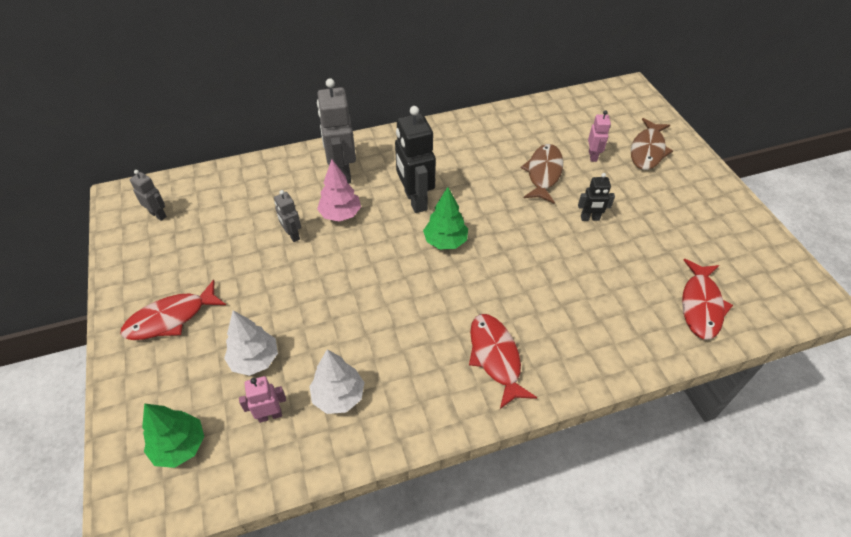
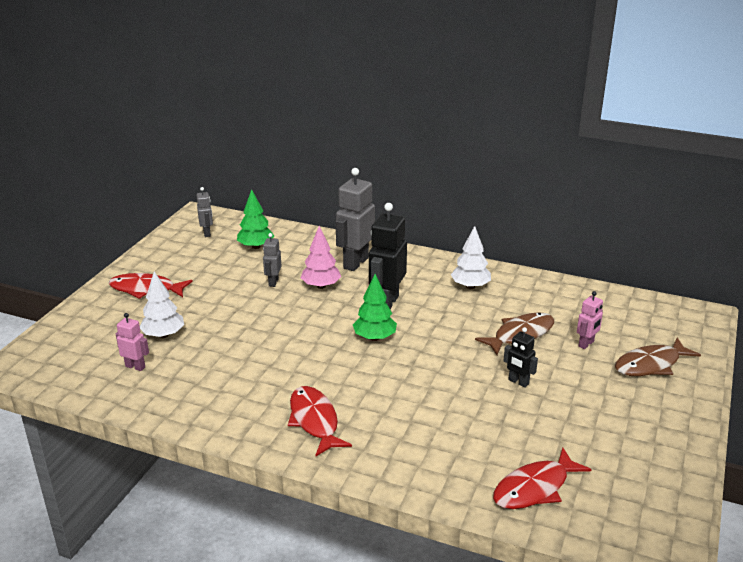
camera: 40 degrees right, 20 degrees down
green tree [142,403,204,468] -> green tree moved to [237,189,274,249]
white tree [309,349,365,414] -> white tree moved to [451,226,491,289]
red fish [469,314,537,409] -> red fish turned 45 degrees counterclockwise [288,386,352,456]

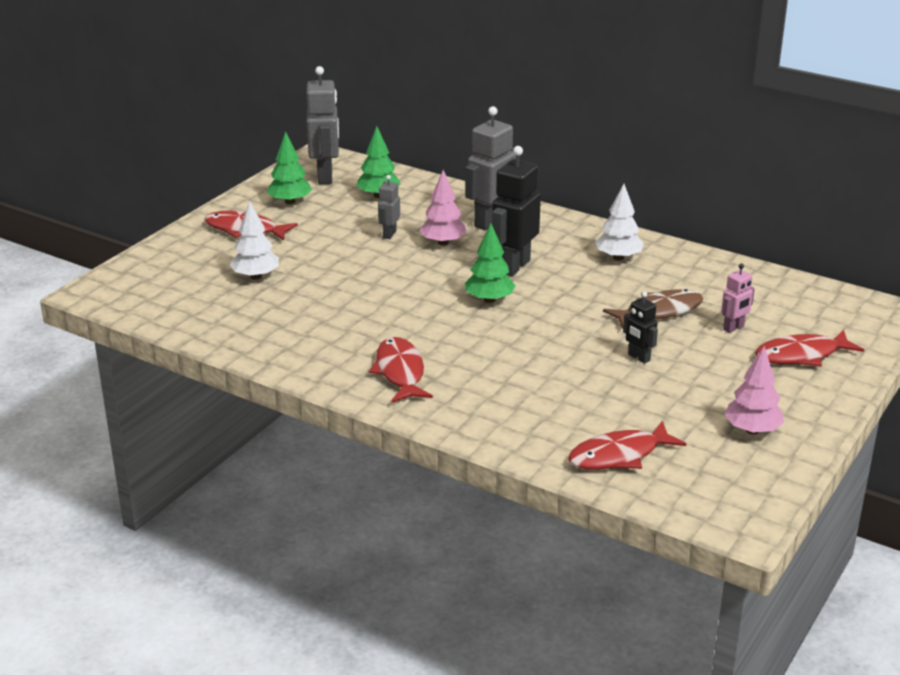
camera: 10 degrees right, 0 degrees up
pink robot [116,313,149,371] -> none
grey robot [196,187,213,237] -> grey robot [307,66,339,184], size x1.92
brown fish [615,337,701,376] -> red fish [755,330,864,367]
none -> green tree [267,131,312,204]
none -> pink tree [724,346,784,434]

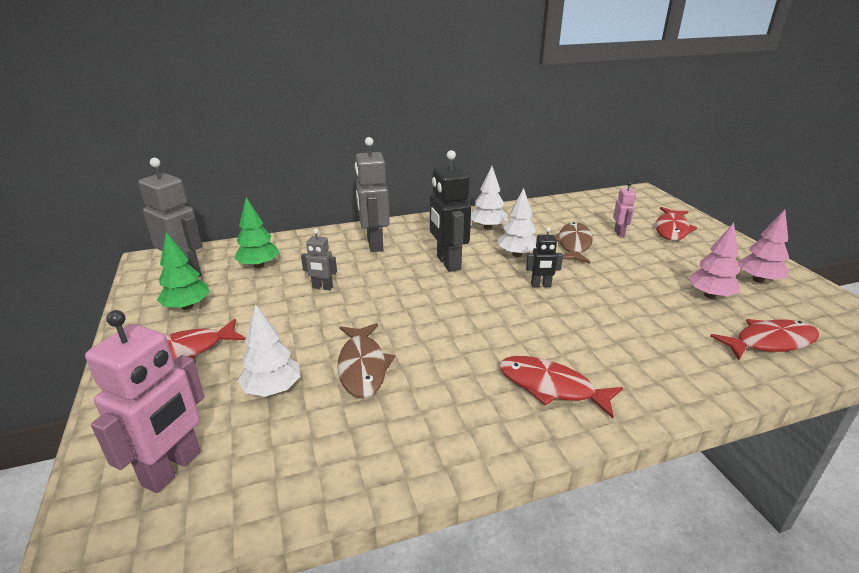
camera: 50 degrees left, 0 degrees up
grey robot [378,175,400,239] -> grey robot turned 45 degrees counterclockwise [301,229,337,290]
pink tree [419,170,467,246] -> pink tree moved to [688,223,740,299]
green tree [465,224,516,303] -> none
red fish [568,421,686,470] -> red fish turned 120 degrees counterclockwise [710,319,819,360]
black robot [623,292,658,364] -> black robot moved to [526,227,563,287]
none -> pink robot [85,310,204,493]
none -> brown fish [337,323,395,398]
none -> white tree [498,188,537,257]

